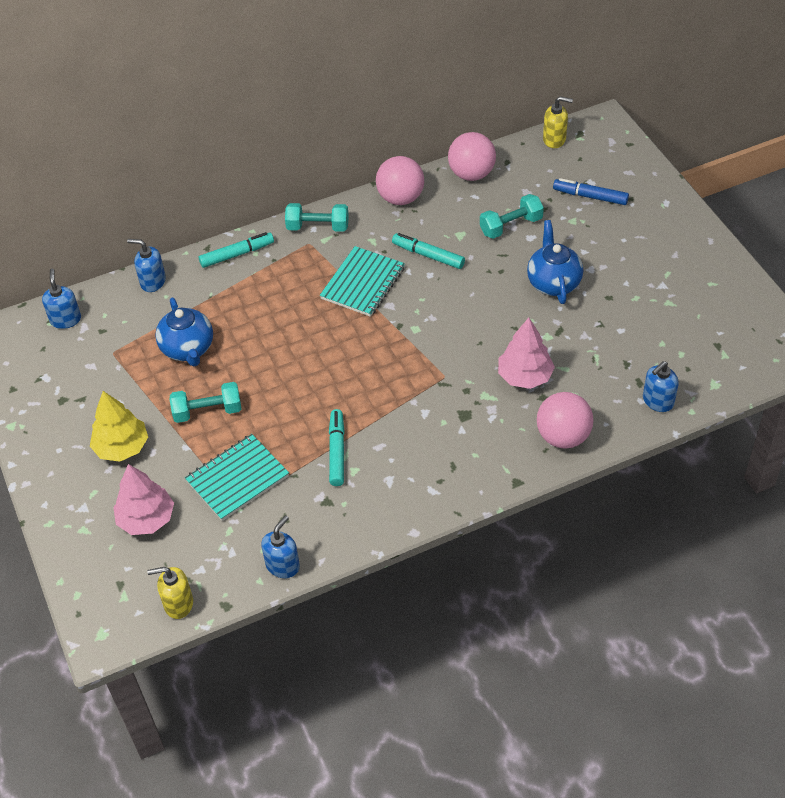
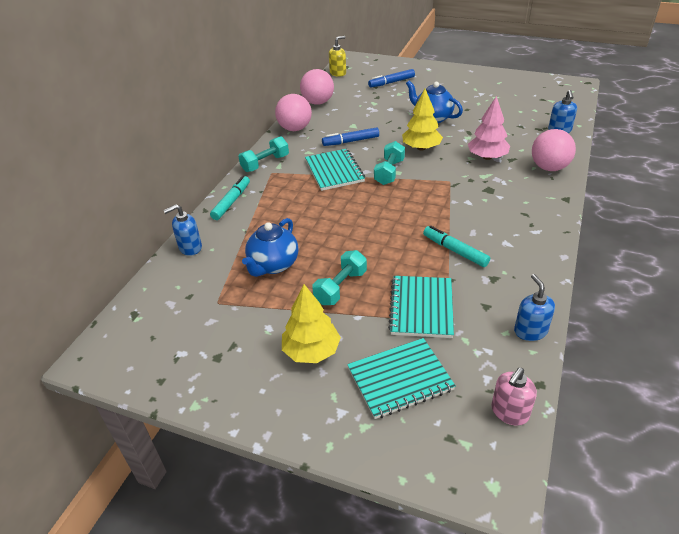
camera: 45 degrees left, 10 degrees down
blue soap dispenser [42,269,81,329] -> none
pink tree [113,464,174,535] -> turquoise notebook [347,338,456,419]
yellow soap dispenser [147,567,193,619] -> pink soap dispenser [491,367,537,426]
blue teapot [155,297,213,366] -> blue teapot turned 90 degrees clockwise [242,218,298,277]
turquoise marker [392,233,465,269] -> blue marker [322,127,379,146]
turquoise dumbbell [480,194,544,239] -> turquoise dumbbell moved to [374,141,405,185]
none -> yellow tree [402,89,443,151]

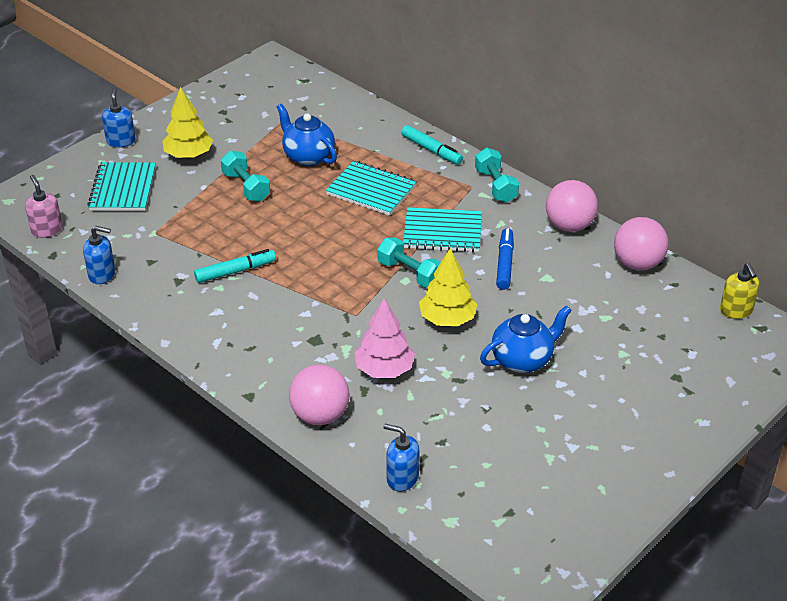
camera: 110 degrees right, 0 degrees up
blue soap dispenser [163,204,202,256] -> blue soap dispenser moved to [102,88,136,147]
blue marker [368,69,415,87] -> none
turquoise notebook [388,276,454,338] -> turquoise notebook moved to [326,161,417,216]

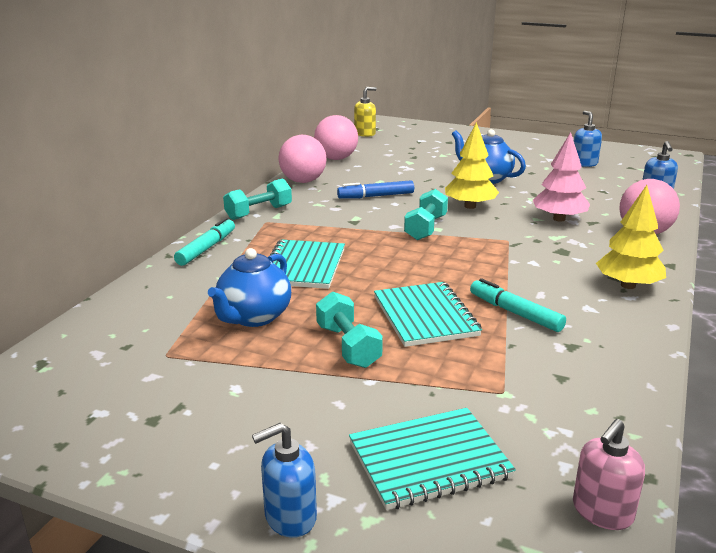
camera: 110 degrees left, 15 degrees down
blue soap dispenser [83,226,115,284] -> blue soap dispenser moved to [574,111,602,167]
yellow tree [162,87,213,158] -> yellow tree moved to [596,185,666,289]
turquoise dumbbell [221,151,270,202] -> turquoise dumbbell turned 60 degrees counterclockwise [316,291,383,368]
turquoise notebook [403,207,482,252] -> turquoise notebook moved to [374,282,482,347]

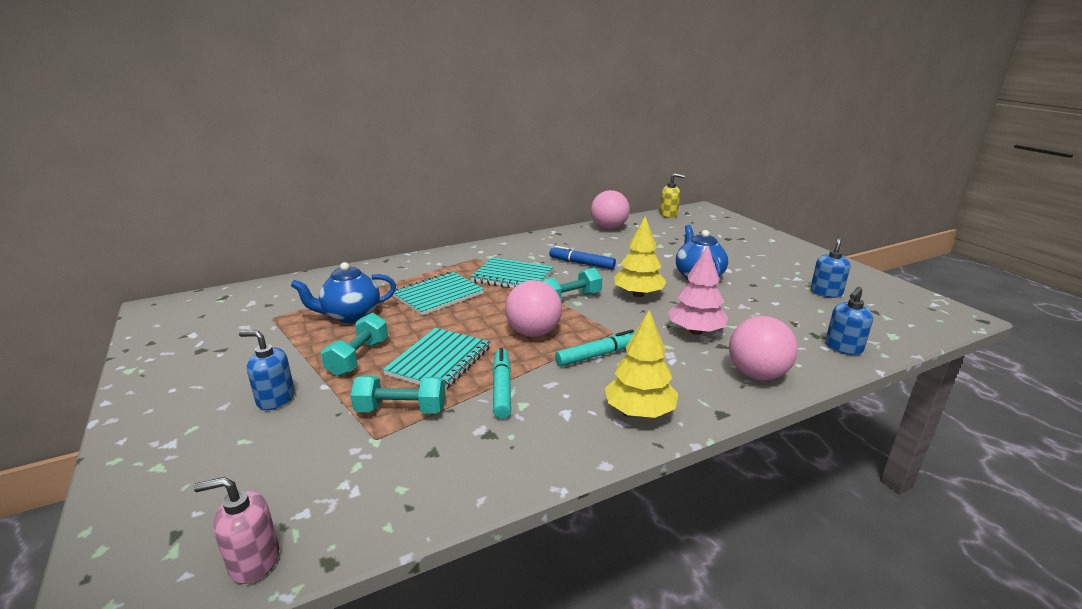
camera: 40 degrees right, 0 degrees up
turquoise marker [174,218,235,266] -> turquoise marker moved to [555,330,635,366]
turquoise dumbbell [223,178,292,220] -> turquoise dumbbell moved to [351,376,445,414]
blue soap dispenser [252,423,317,538] -> blue soap dispenser moved to [239,330,295,410]
pink ball [279,135,326,183] -> pink ball moved to [505,280,562,337]
turquoise notebook [349,408,516,510] -> turquoise notebook moved to [470,257,553,288]

